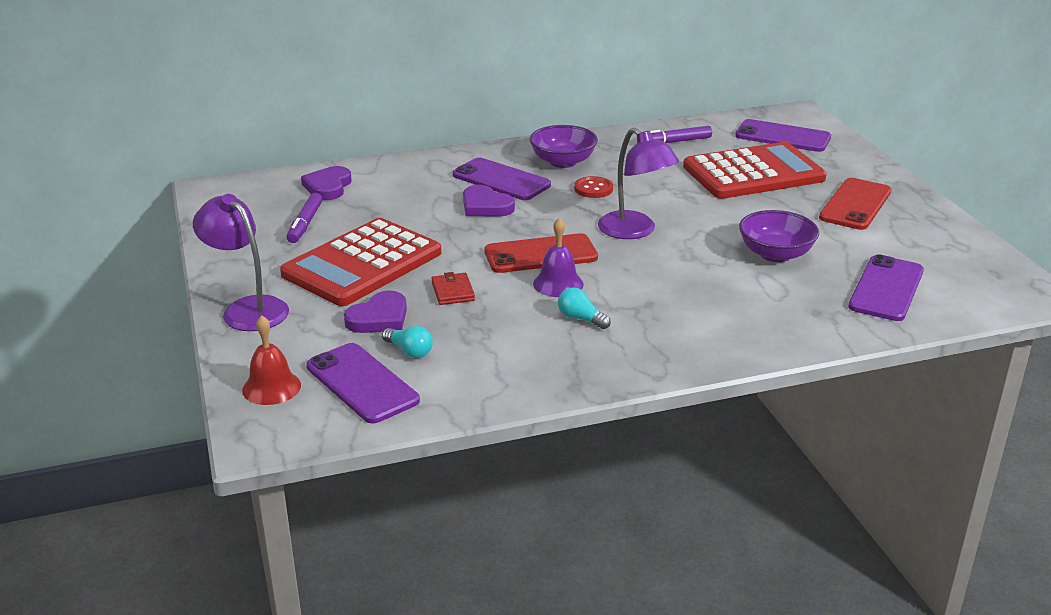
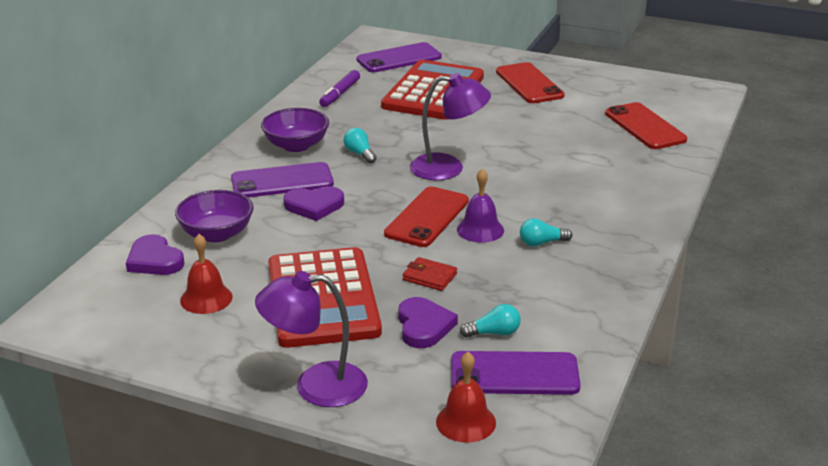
camera: 50 degrees left, 0 degrees up
purple marker [287,193,323,243] -> red bell [180,234,233,314]
red button [574,176,613,198] -> turquoise light bulb [344,128,376,164]
purple bowl [739,210,819,262] -> purple bowl moved to [175,190,253,242]
purple phone [848,254,924,321] -> red phone [605,102,687,149]

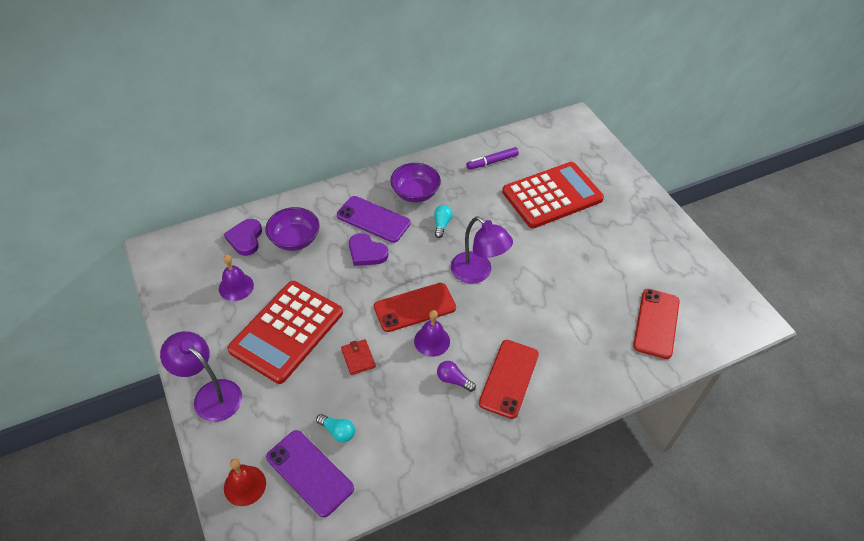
camera: 40 degrees right, 20 degrees up
red bell [180,234,233,314] -> purple bell [219,255,254,301]
purple phone [357,42,442,72] -> none
purple heart [398,297,458,348] -> none
red phone [496,62,565,103] -> red phone moved to [479,340,539,419]
turquoise light bulb [520,218,572,246] -> purple light bulb [437,361,476,392]

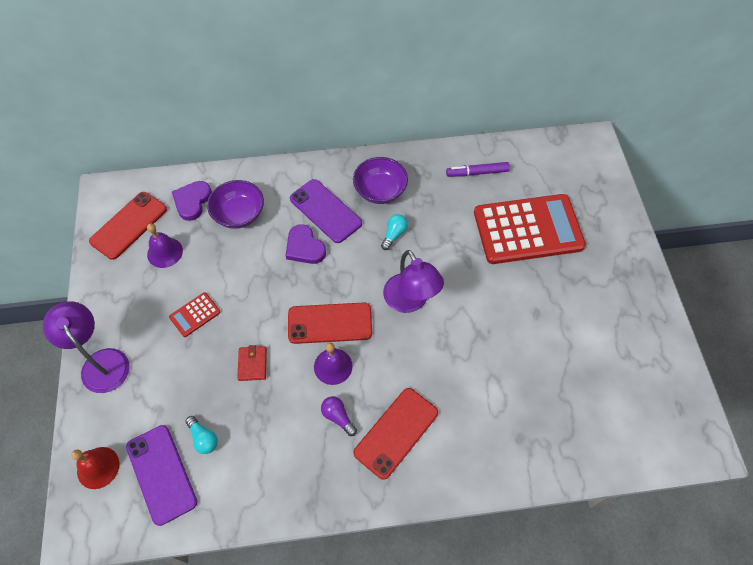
camera: 20 degrees right, 10 degrees up
red calculator [227,281,343,384] -> red calculator [169,292,221,337], size x0.41
red phone [633,289,680,359] -> red phone moved to [89,192,167,260]

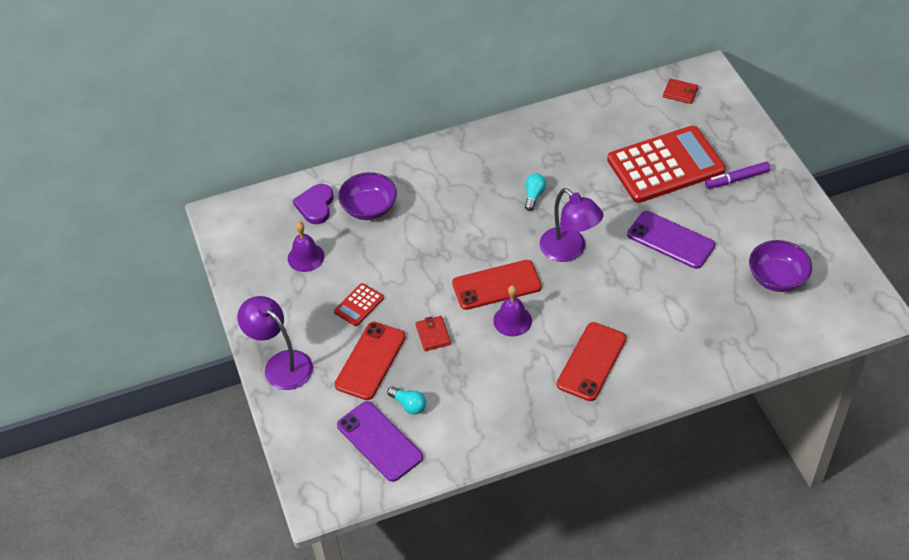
camera: 10 degrees left, 10 degrees down
red bell [71,447,119,489] -> none
red phone [89,192,167,260] -> red phone moved to [334,322,406,400]
purple heart [286,224,326,264] -> none
purple phone [290,179,362,243] -> purple phone moved to [627,211,715,269]
purple light bulb [321,396,357,436] -> none
purple bowl [353,157,408,204] -> purple bowl moved to [749,240,812,292]
purple marker [446,162,510,177] -> purple marker moved to [705,162,770,189]
none -> red wallet [663,78,698,104]

